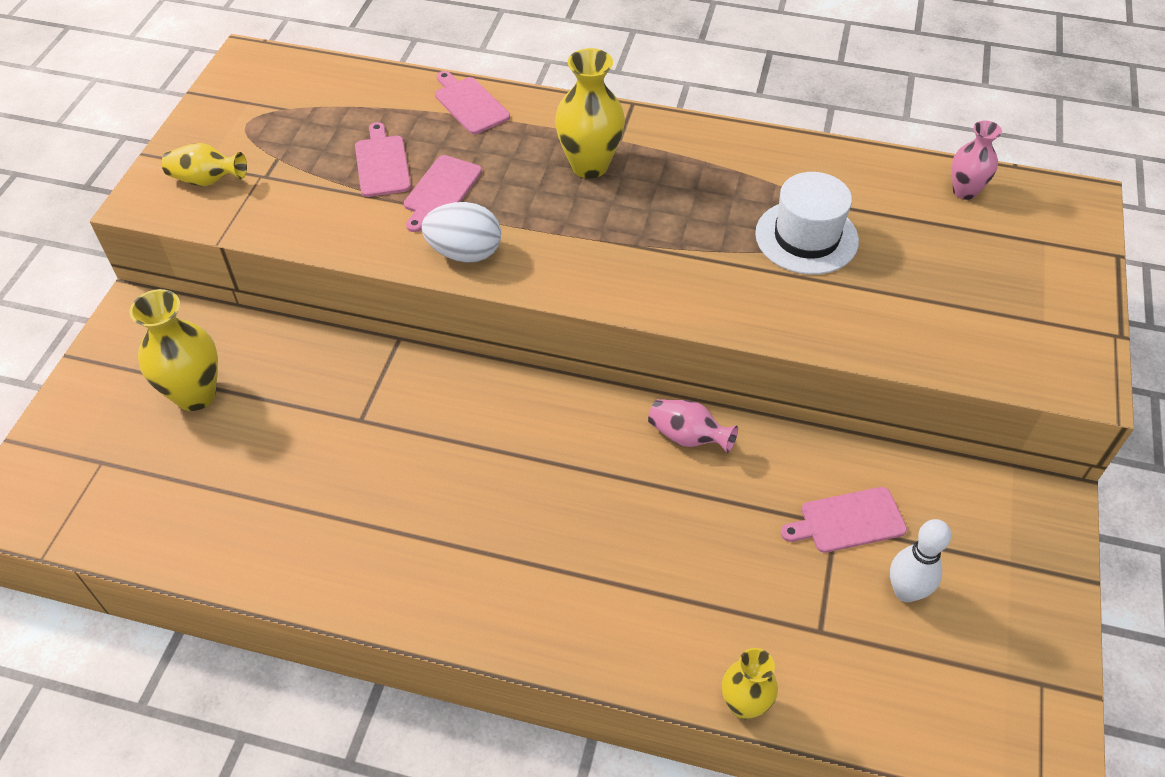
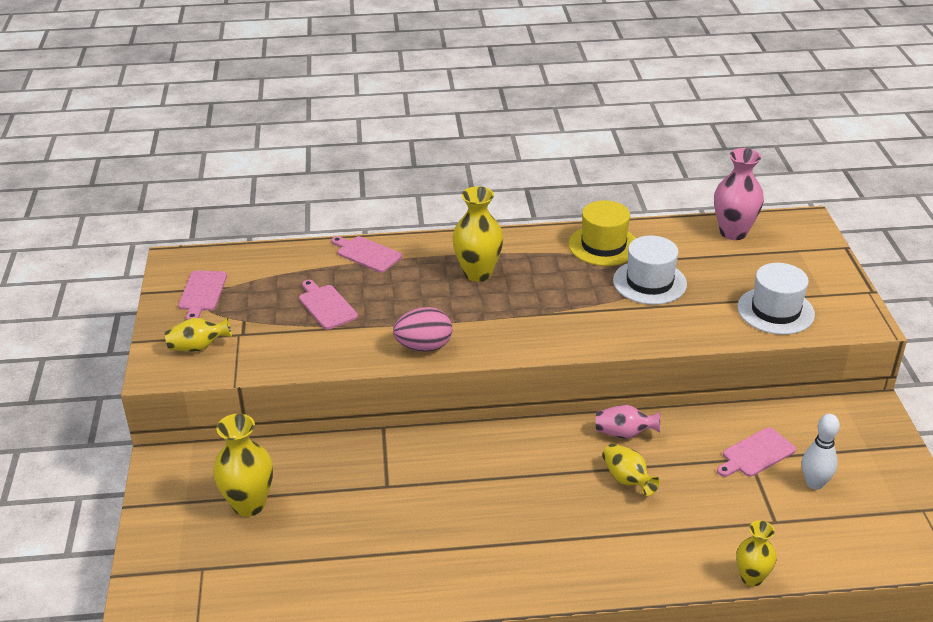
camera: 20 degrees left, 15 degrees down
pink cutting board [404,155,482,232] -> pink cutting board moved to [178,271,227,320]
white egg [422,202,501,263] -> pink egg [393,307,452,352]
pink vase [952,120,1002,200] -> pink vase [714,148,764,240], size x1.61
none -> yellow hat [569,200,636,266]
none -> yellow vase [602,444,660,496]
none -> white hat [737,263,815,335]

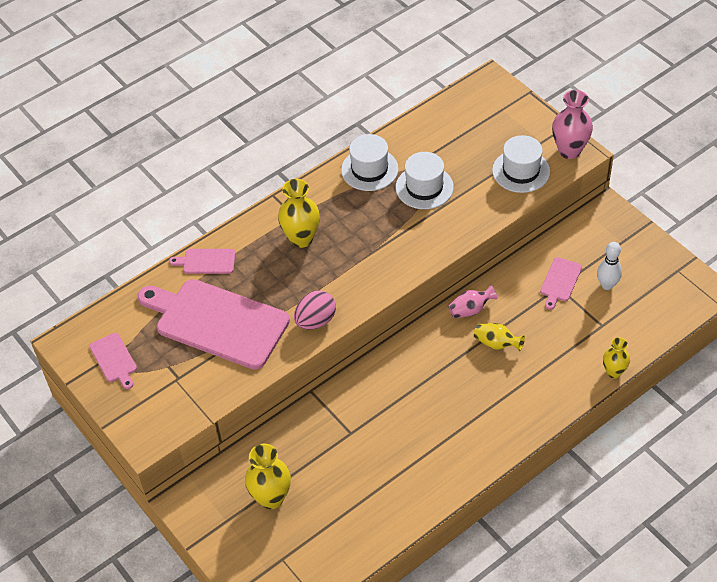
camera: 30 degrees left, 15 degrees up
yellow vase [165,317,232,352] -> none
pink cutting board [299,280,358,330] -> pink cutting board [138,279,290,370], size x2.31
yellow hat [569,200,636,266] -> white hat [341,134,399,191]
pink vase [714,148,764,240] -> pink vase moved to [552,90,593,159]

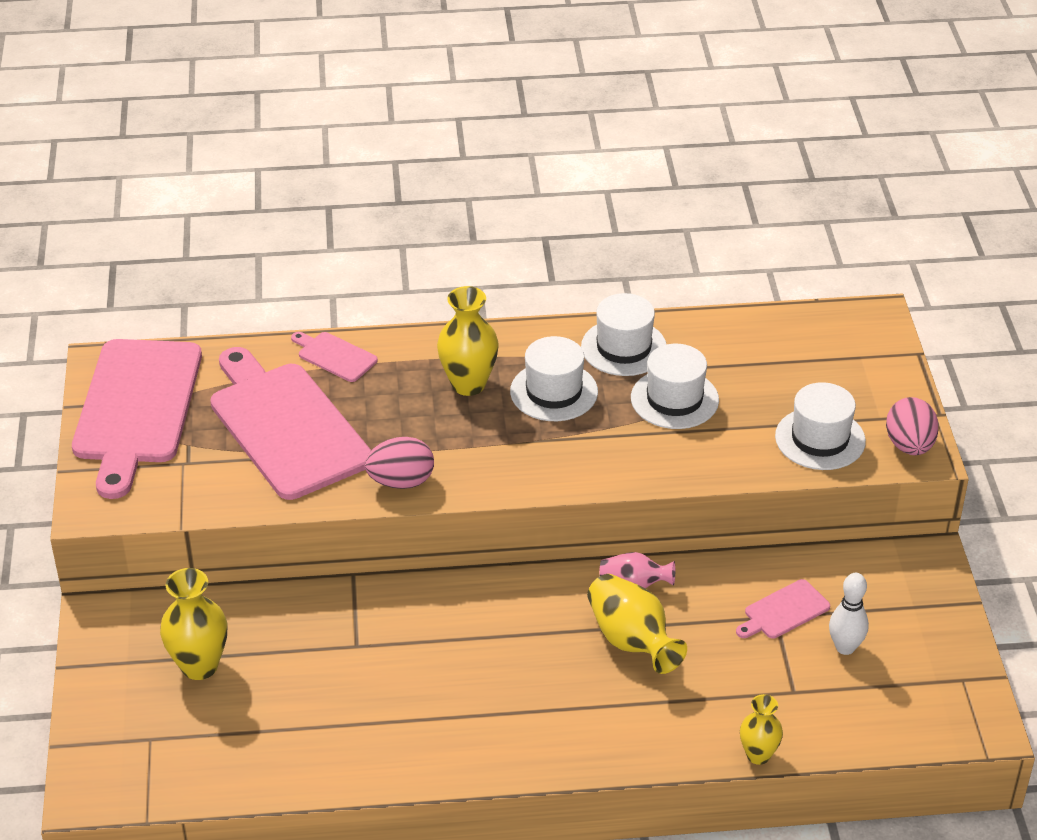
camera: 30 degrees right, 10 degrees down
pink cutting board [89,333,137,389] -> pink cutting board [72,339,202,499], size x2.31
yellow vase [474,323,525,351] -> yellow vase [587,574,687,674], size x1.61
pink vase [552,90,593,159] -> pink egg [886,397,939,455]
none -> white hat [510,336,598,421]

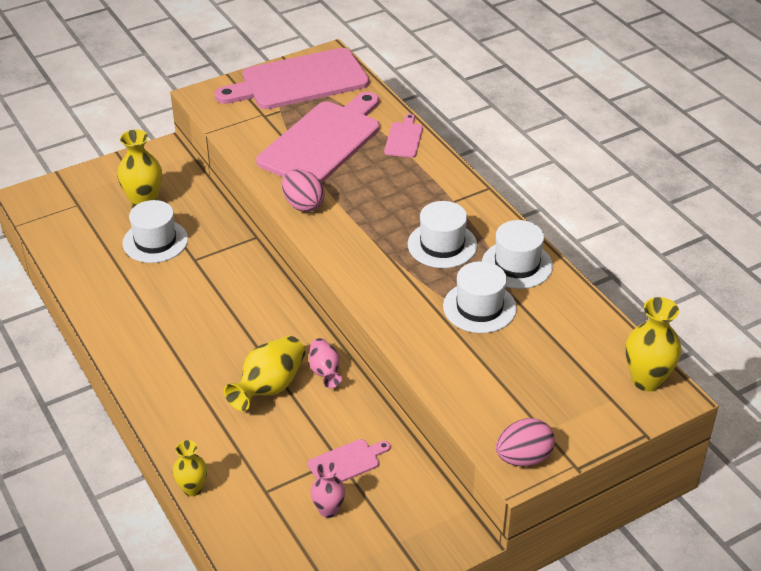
camera: 65 degrees right, 0 degrees up
yellow vase [437,286,499,396] -> yellow vase moved to [626,297,681,391]
pink cutting board [736,579,830,639] -> pink cutting board turned 120 degrees clockwise [308,439,391,482]
white hat [775,382,866,470] -> white hat moved to [122,200,188,263]
white bowling pin [829,573,869,655] -> pink vase [310,461,345,518]

